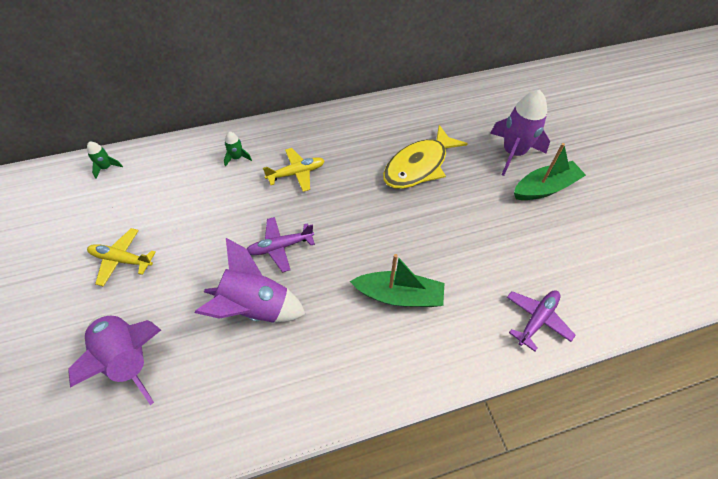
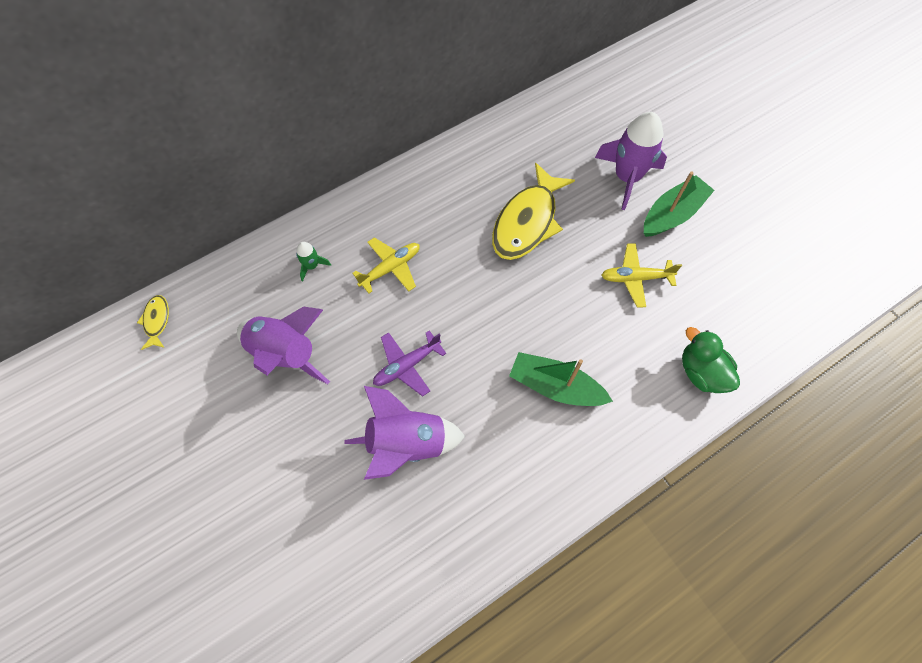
camera: 15 degrees left, 10 degrees up
purple rocket [68,315,161,405] -> purple rocket moved to [237,306,330,384]
green rocket [87,142,123,179] -> yellow fish [137,295,169,350]
yellow plane [87,228,156,287] -> yellow plane moved to [601,243,682,308]
green boat [350,254,444,307] -> green boat turned 150 degrees counterclockwise [509,352,613,406]
purple plane [507,290,576,352] -> green duck [682,327,740,393]

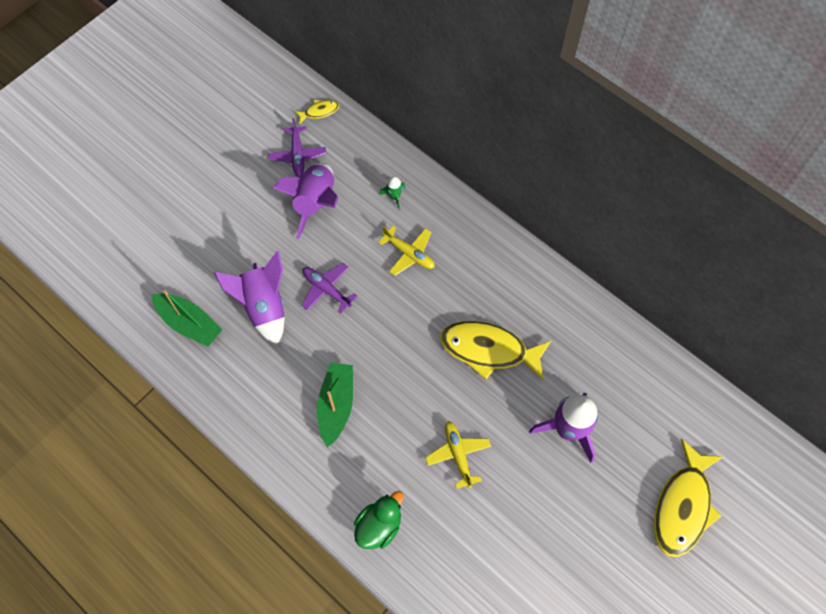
camera: 75 degrees right, 0 degrees up
green boat [644,171,714,237] -> green boat moved to [151,290,223,347]
none -> purple plane [268,118,326,177]
none -> yellow fish [654,439,724,557]

